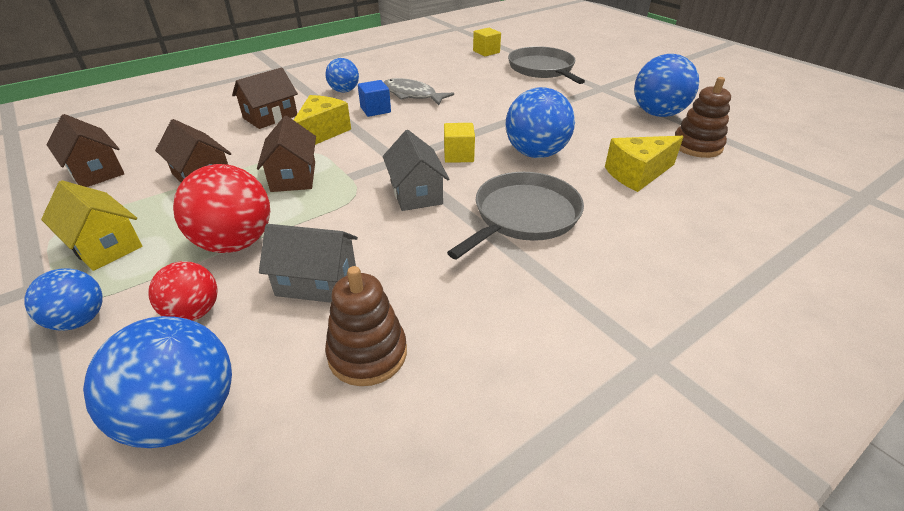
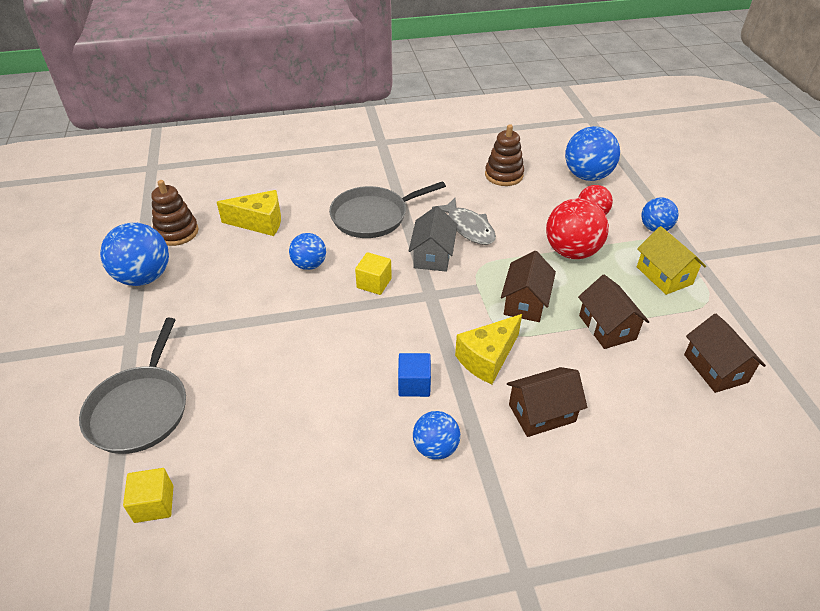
camera: 155 degrees left, 5 degrees up
grey house [259,224,358,303] -> none
grey fish [384,78,454,105] -> grey fish moved to [432,198,496,245]
blue ball [506,87,575,158] -> blue ball [289,233,326,270], size x0.60

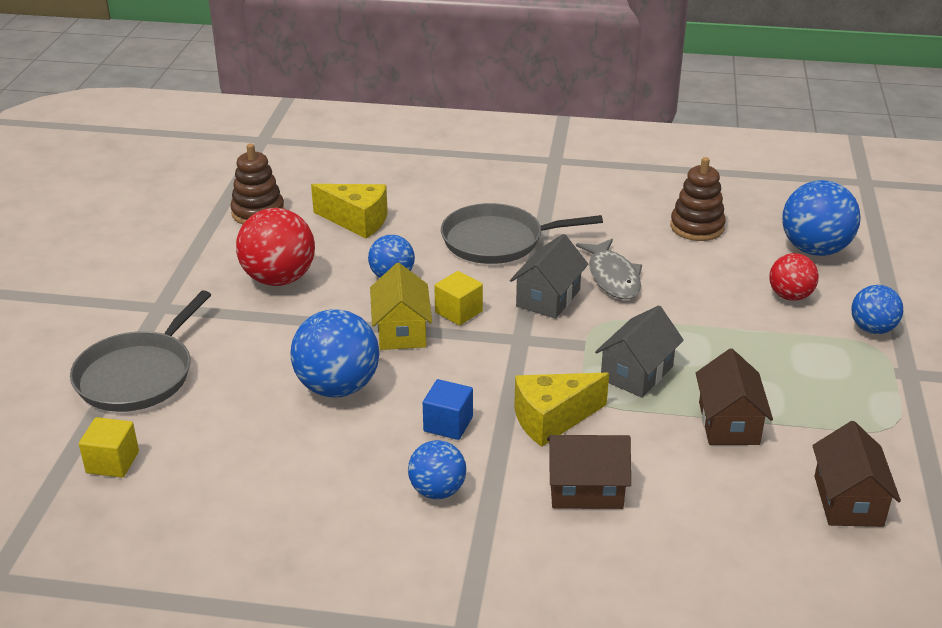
camera: 20 degrees right, 10 degrees down
blue ball [100,223,169,286] -> blue ball moved to [291,309,379,397]
brown house [501,251,556,322] -> grey house [595,305,684,398]
red ball [546,198,609,259] -> red ball moved to [236,208,315,286]
yellow house [637,226,706,295] -> yellow house moved to [370,263,432,350]

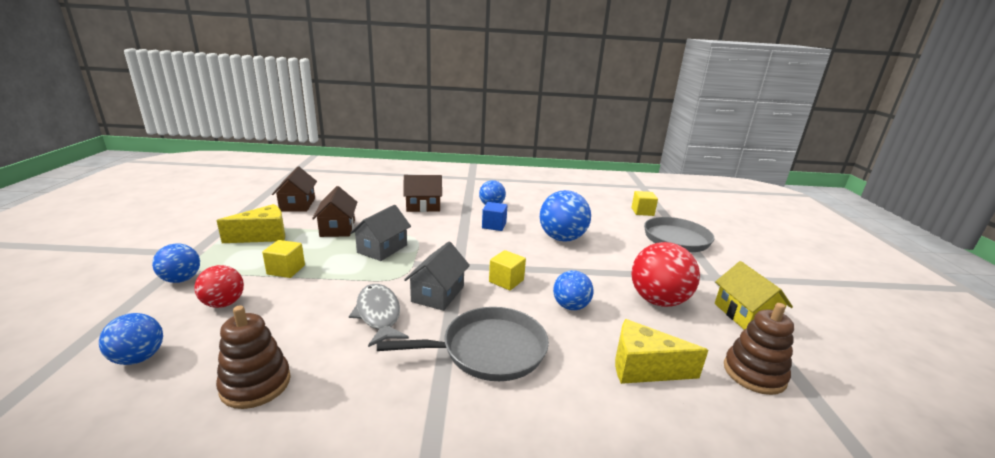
camera: 170 degrees right, 10 degrees down
yellow house [370,263,432,350] -> yellow house moved to [715,261,793,330]
yellow cheese [514,373,609,447] -> yellow cheese moved to [216,204,285,243]
blue ball [782,180,861,256] -> blue ball [99,313,163,365], size x0.60
none -> yellow cube [262,240,305,278]

